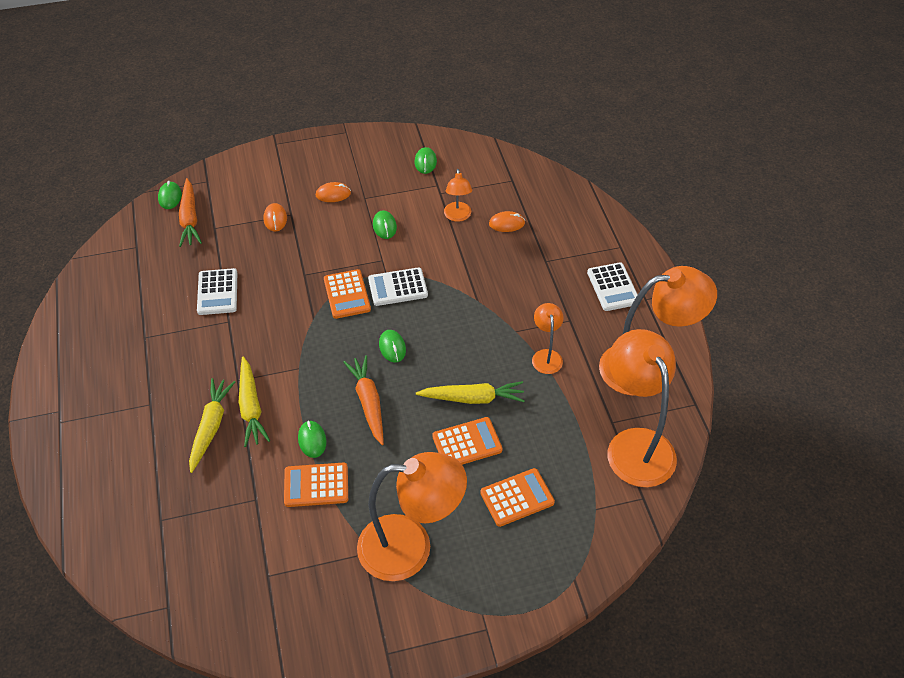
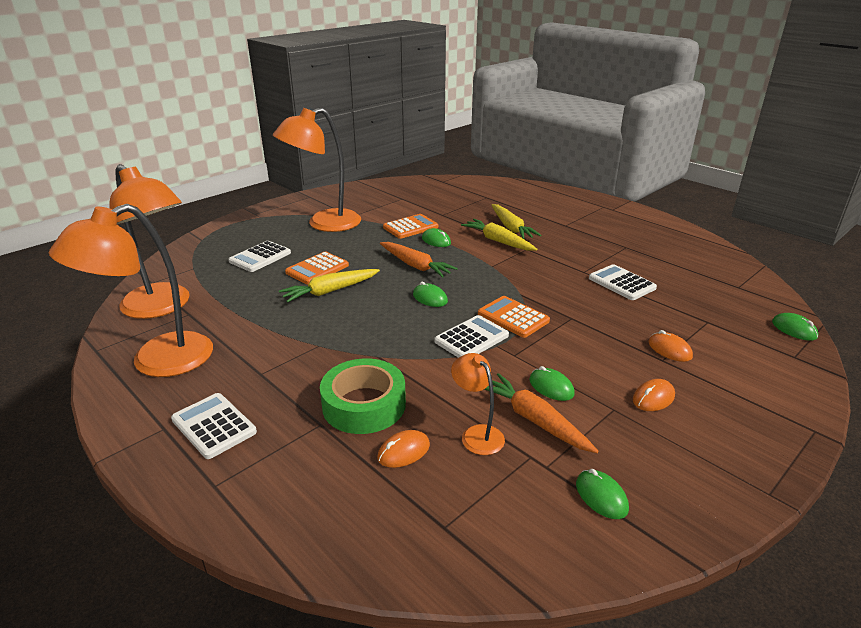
camera: 150 degrees right, 20 degrees down
orange carrot [179,178,202,247] -> orange carrot moved to [484,373,599,453]
orange calculator [480,468,555,527] -> white calculator [229,241,291,272]
orange lamp [532,303,564,374] -> none
none -> green tape [320,359,406,434]

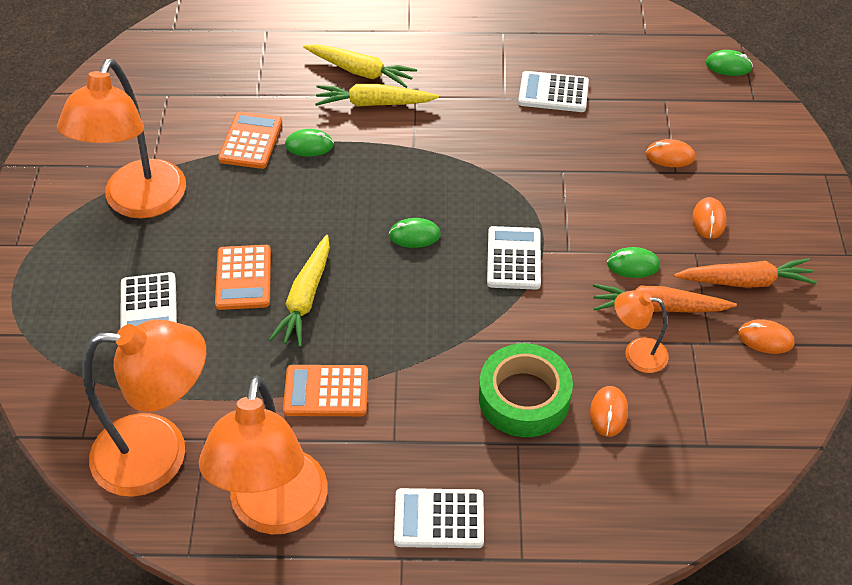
camera: 45 degrees left, 20 degrees up
orange carrot [380,242,458,278] -> orange carrot moved to [674,258,817,288]
orange calculator [478,296,550,338] -> orange calculator moved to [283,365,368,416]
green mouse [576,469,629,519] -> orange mouse [738,319,795,354]

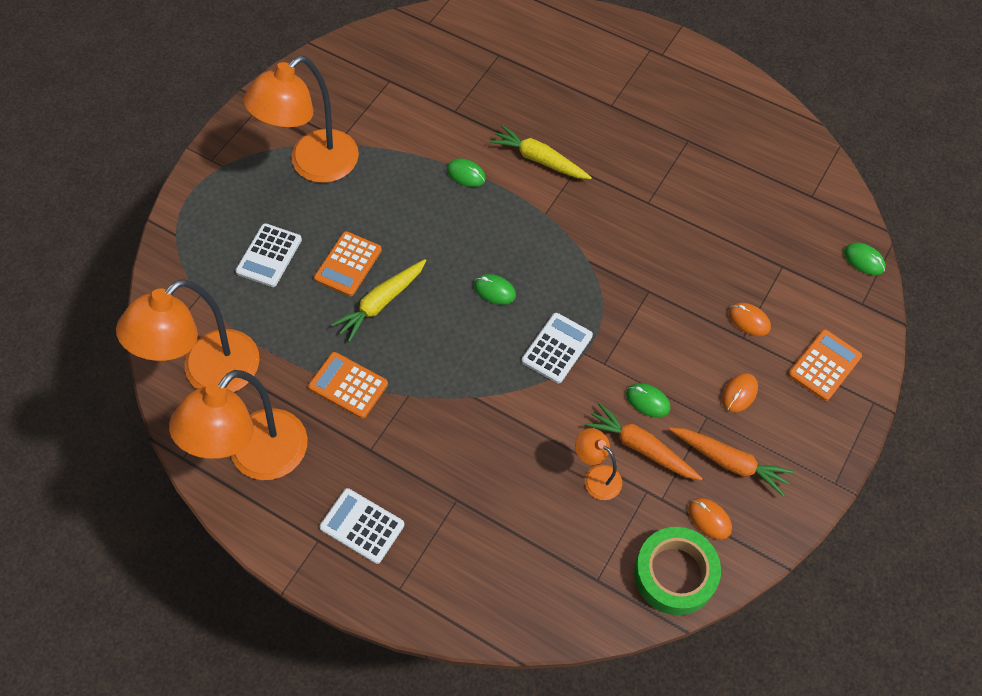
camera: 30 degrees right, 10 degrees up
orange lamp [83,320,206,497] -> orange lamp turned 105 degrees clockwise [116,279,260,392]
orange calculator [218,111,282,169] -> orange calculator moved to [788,329,862,401]
yellow carrot [303,44,417,88] -> none
green tape [479,343,573,437] -> green tape moved to [634,527,721,615]
white calculator [518,71,589,112] -> none
orange mouse [590,386,628,437] -> none

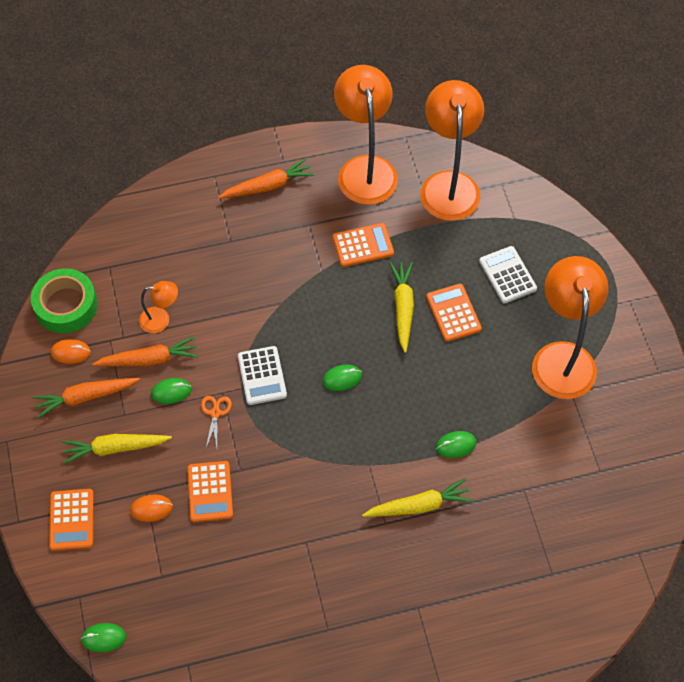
camera: 135 degrees right, 0 degrees up
white calculator [319,488,405,564] -> orange carrot [219,158,314,199]
orange mouse [722,373,758,412] -> yellow carrot [62,434,172,464]
none -> orange calculator [187,461,233,522]
none -> orange scissors [201,396,232,448]

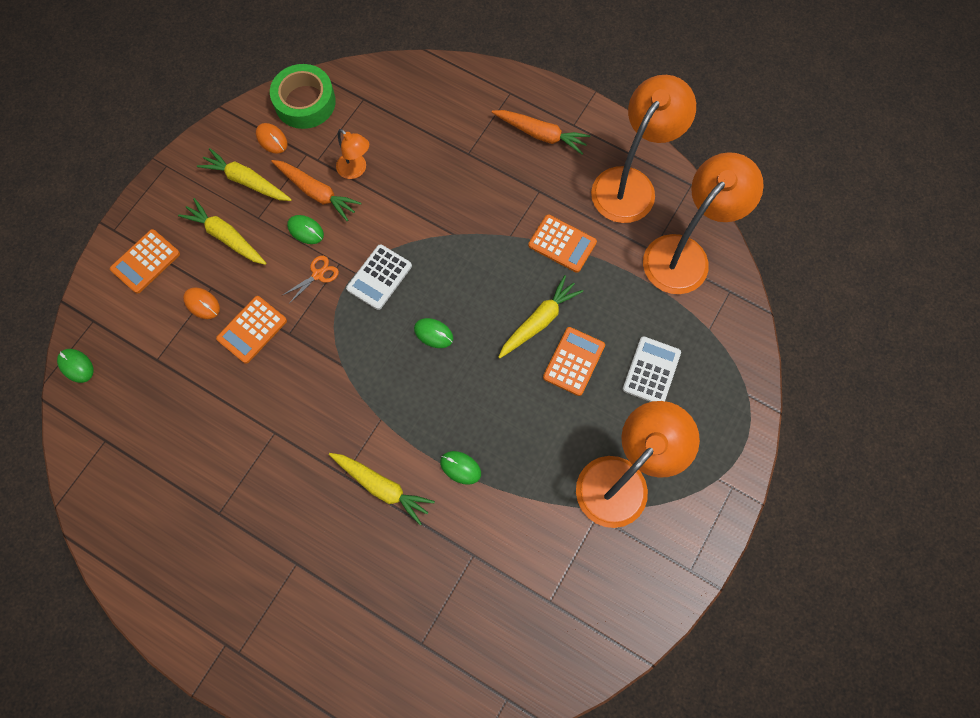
camera: 45 degrees right, 10 degrees up
orange carrot [32,378,140,418] -> yellow carrot [197,148,292,201]

